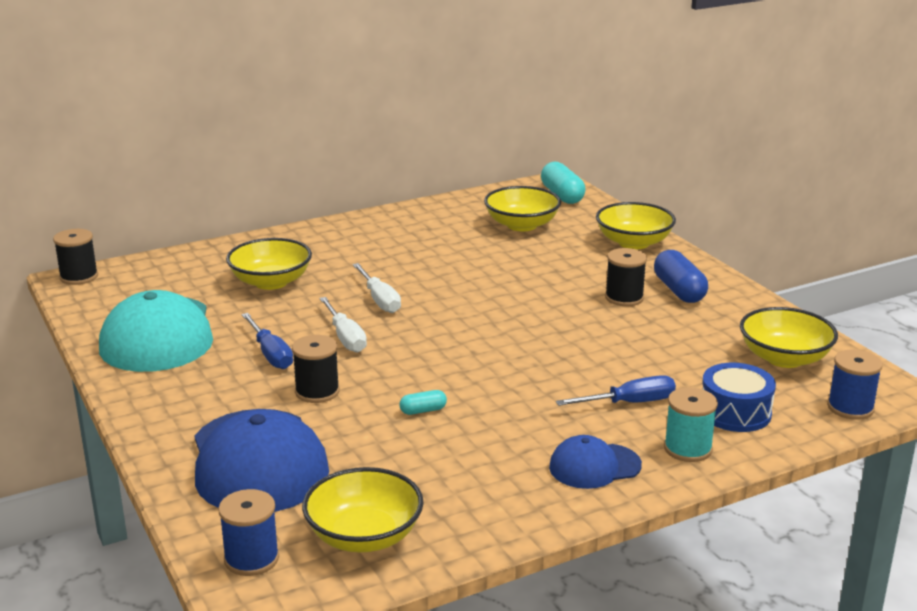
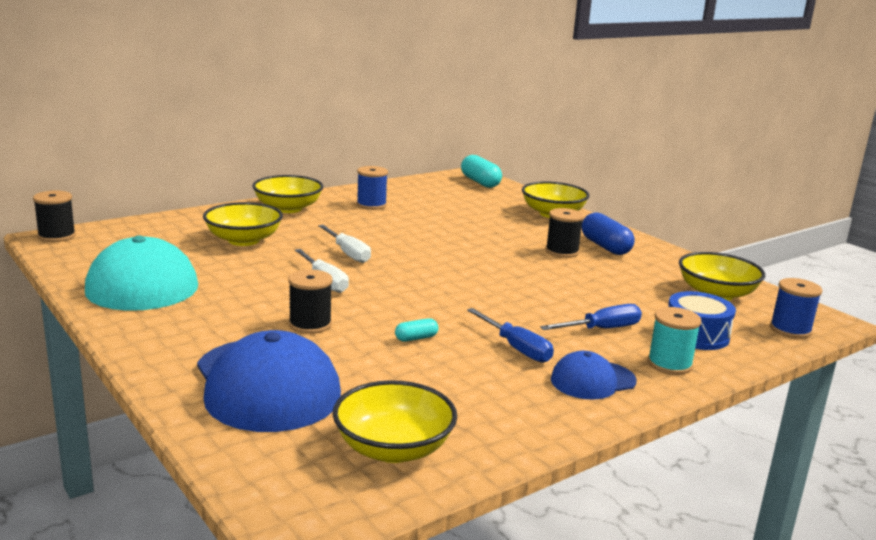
camera: 10 degrees left, 5 degrees down
blue spool [218,489,279,576] -> blue spool moved to [357,166,388,210]
blue screwdriver [242,313,293,369] -> blue screwdriver moved to [467,308,554,363]
yellow bowl [484,186,561,231] -> yellow bowl moved to [252,175,323,213]

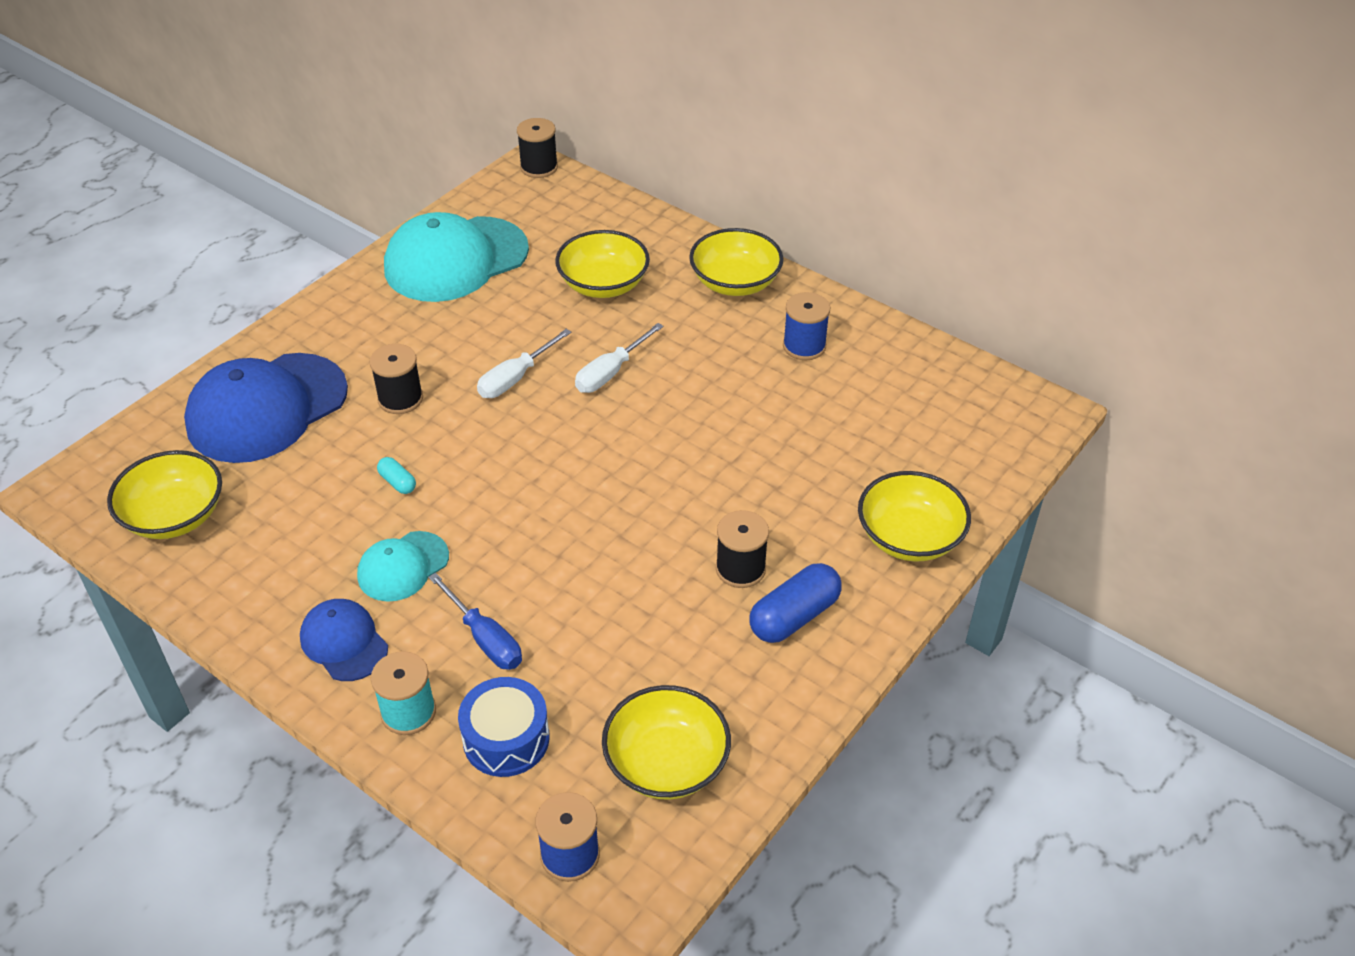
camera: 75 degrees right, 25 degrees up
turquoise capsule [461,155,502,188] -> none
blue screwdriver [467,308,554,363] -> turquoise cap [357,531,449,602]

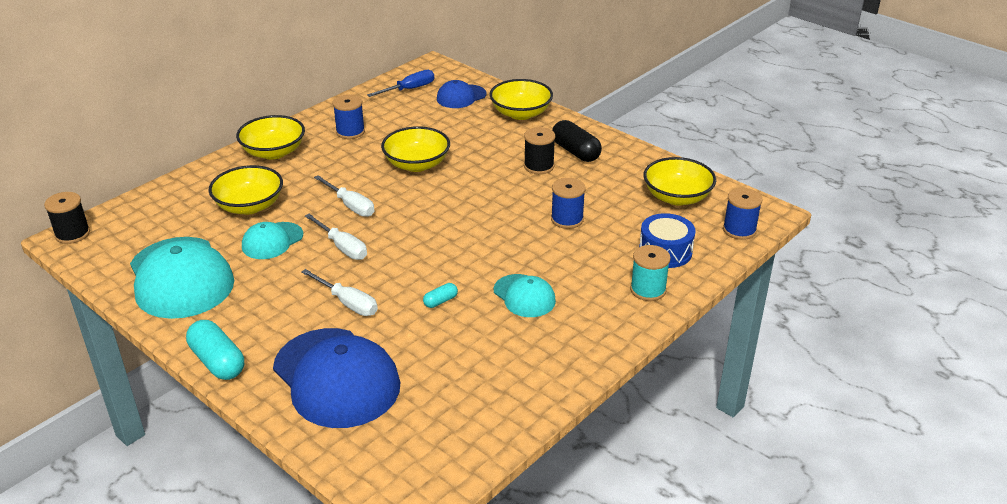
camera: 85 degrees left, 10 degrees down
yellow bowl [107,450,222,539] -> yellow bowl moved to [381,126,450,172]
blue cap [300,599,388,681] -> blue cap moved to [437,80,487,108]
black spool [370,344,423,414] -> white screwdriver [301,269,378,316]
blue screwdriver [428,572,522,670] -> blue screwdriver moved to [367,70,434,97]
blue capsule [749,563,842,643] -> black capsule [552,120,602,162]
none -> turquoise capsule [186,320,244,380]
none -> turquoise cap [242,222,303,259]
none -> blue spool [551,178,586,229]

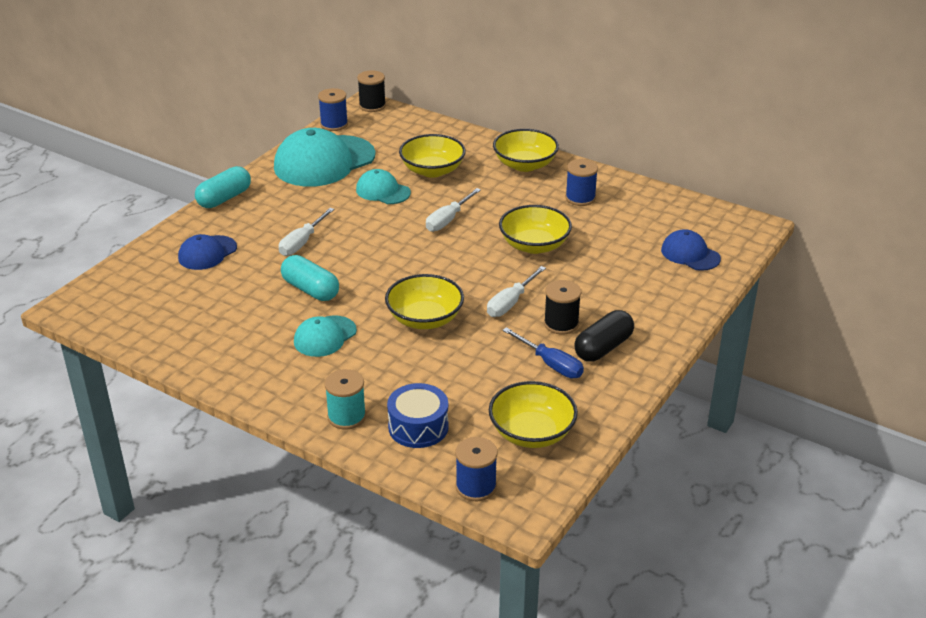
camera: 80 degrees right, 0 degrees up
blue cap [273,328,401,428] -> blue cap [178,234,237,270], size x0.52
white screwdriver [305,214,367,260] -> white screwdriver moved to [487,266,546,317]
blue screwdriver [367,70,434,97] -> blue screwdriver moved to [502,327,584,378]
turquoise capsule [423,283,458,308] -> turquoise capsule [281,255,339,301], size x1.98
yellow bowl [489,79,553,120] -> yellow bowl moved to [385,274,464,329]
blue spool [551,178,586,229] -> blue spool moved to [318,88,348,131]

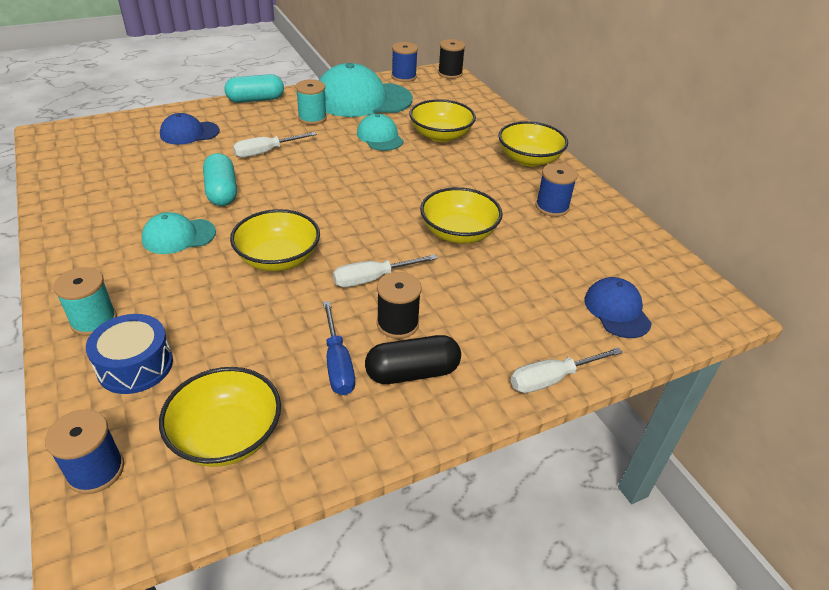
camera: 30 degrees right, 5 degrees up
white screwdriver [426,188,481,232] -> white screwdriver moved to [511,347,623,393]
none -> turquoise spool [296,80,327,125]

